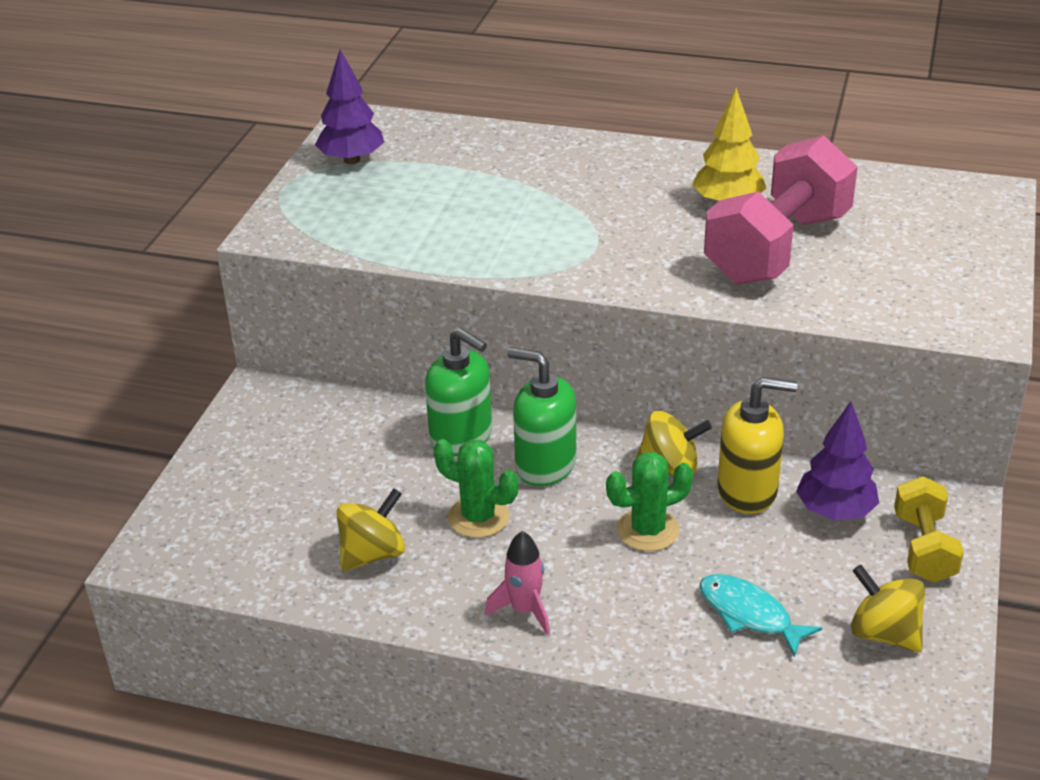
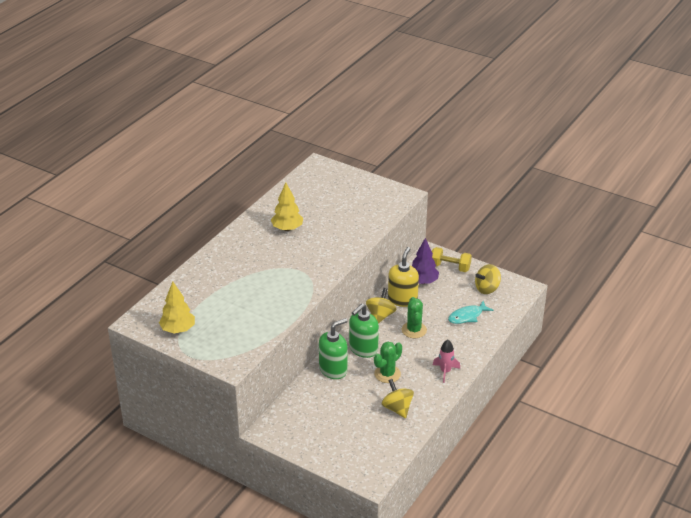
camera: 75 degrees left, 0 degrees up
purple tree [315,49,384,164] -> yellow tree [159,281,195,333]
pink dumbbell [704,135,858,285] -> none

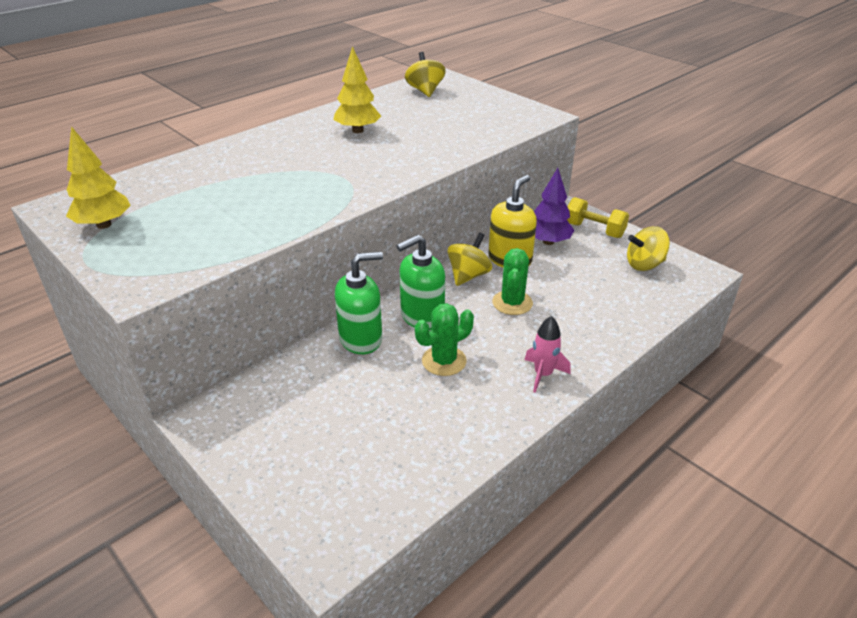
camera: 15 degrees right, 0 degrees up
yellow spinning top [382,379,414,418] -> yellow spinning top moved to [405,52,446,97]
turquoise fish [448,301,494,324] -> none

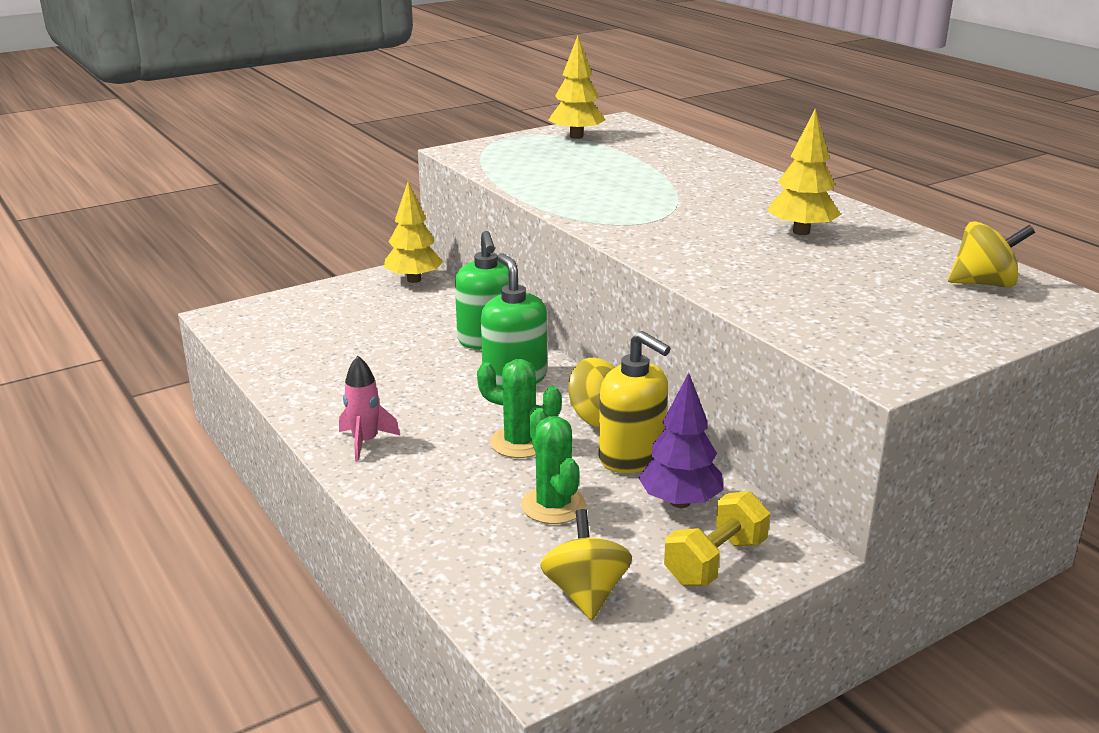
camera: 100 degrees right, 10 degrees down
green cactus [415,303,474,376] -> green cactus moved to [521,408,586,524]
none -> yellow tree [384,182,443,283]

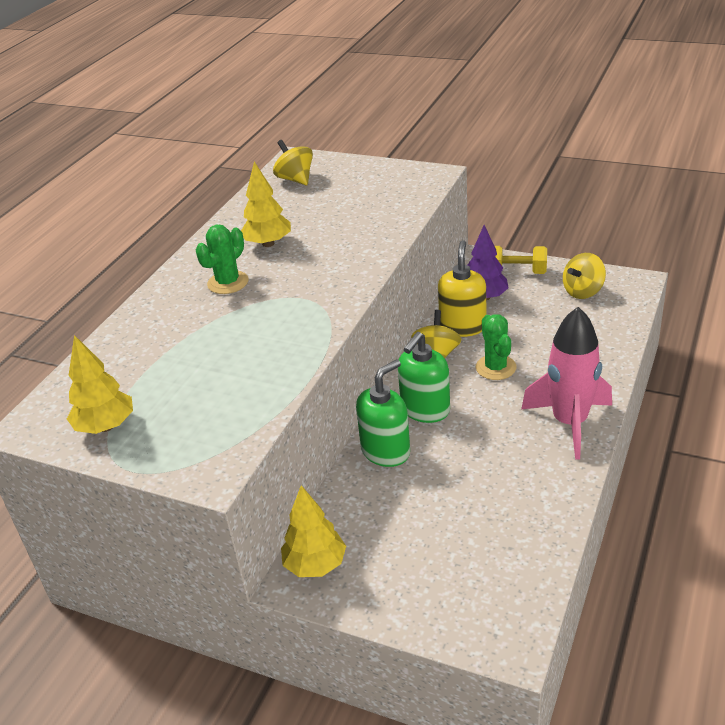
camera: 120 degrees left, 10 degrees up
pink rocket [339,356,400,462] -> pink rocket [521,307,612,460], size x1.96
green cactus [521,408,586,524] -> green cactus moved to [196,225,249,294]

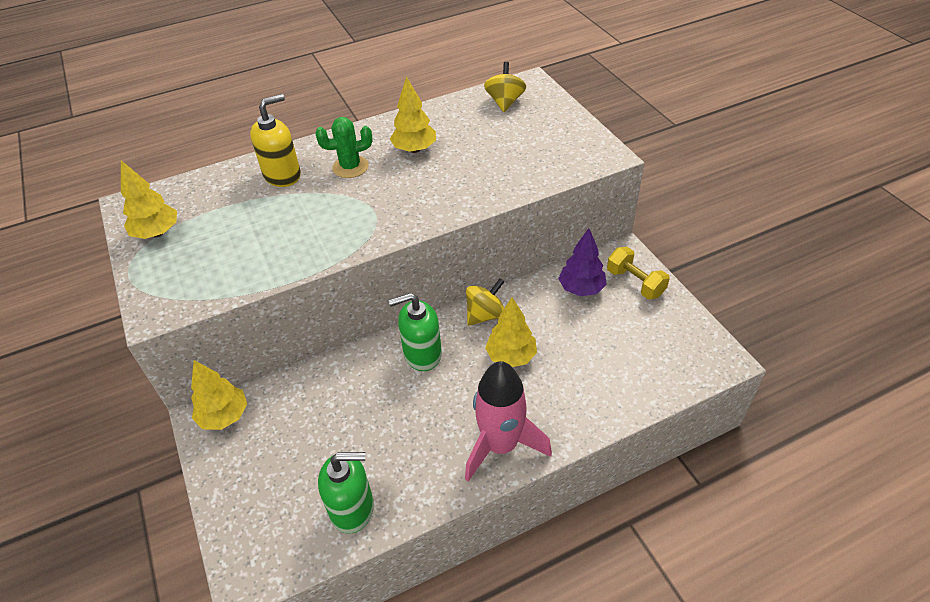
camera: 40 degrees right, 10 degrees up
green soap dispenser [356,359,410,467] -> green soap dispenser moved to [318,452,374,533]
yellow soap dispenser [438,240,486,337] -> yellow soap dispenser moved to [250,94,301,187]
green cactus [476,314,517,380] -> yellow tree [485,297,537,367]
yellow spinning top [563,253,606,299] -> none

